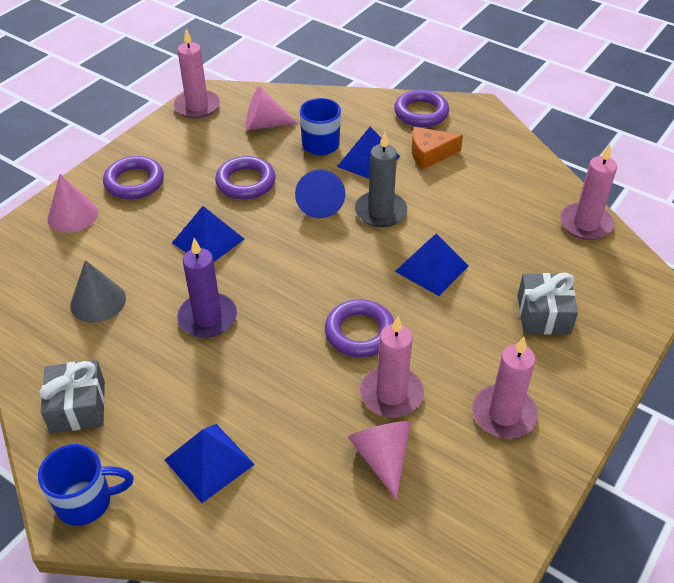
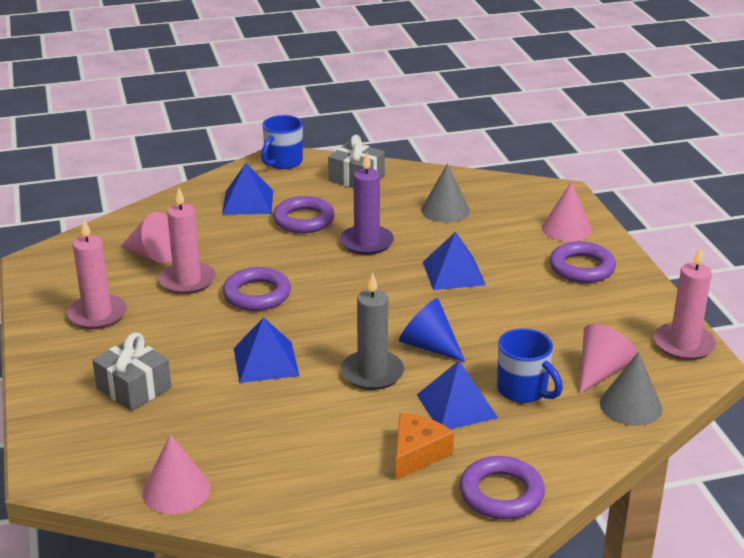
camera: 130 degrees right, 15 degrees down
purple ring [215,156,276,200] -> purple ring moved to [273,196,335,234]
pink candle [560,144,617,240] -> pink cone [143,434,211,514]
none -> grey cone [600,352,662,426]

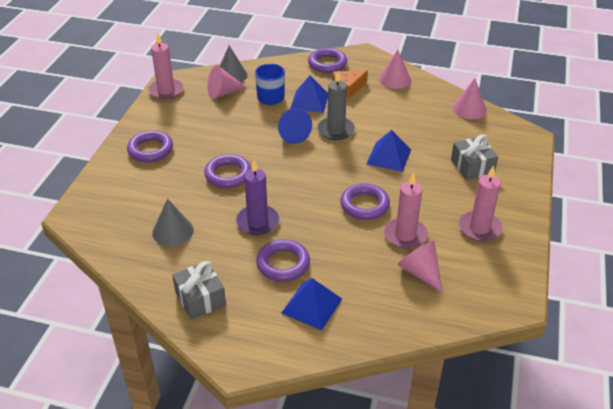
camera: 150 degrees left, 10 degrees up
blue mug [261,115,303,169] -> none
blue pyramid [423,232,486,290] -> purple ring [204,154,252,188]
pink cone [542,181,592,242] -> pink cone moved to [379,50,411,89]

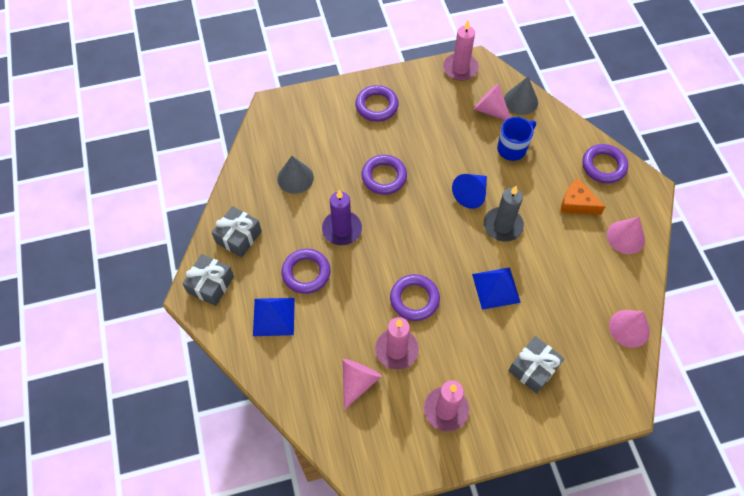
camera: 60 degrees right, 20 degrees up
blue pyramid [290,76,328,113] -> none
none -> grey gift [182,254,234,306]

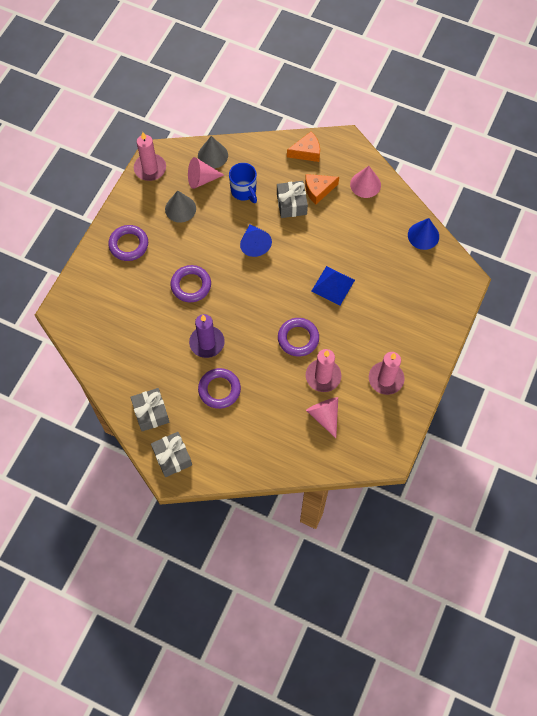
camera: 50 degrees left, 5 degrees up
blue pyramid [253,298,295,336] -> none
grey cone [277,156,314,194] -> grey cone moved to [165,190,196,223]
grey candle [484,186,524,242] -> none
blue mug [497,117,536,161] -> blue mug turned 150 degrees clockwise [229,163,257,203]
grey gift [508,336,564,394] -> grey gift moved to [277,181,308,218]
purple ring [582,144,628,183] -> orange cheese [287,131,320,162]
pink cone [609,310,650,348] -> blue cone [408,218,439,250]

